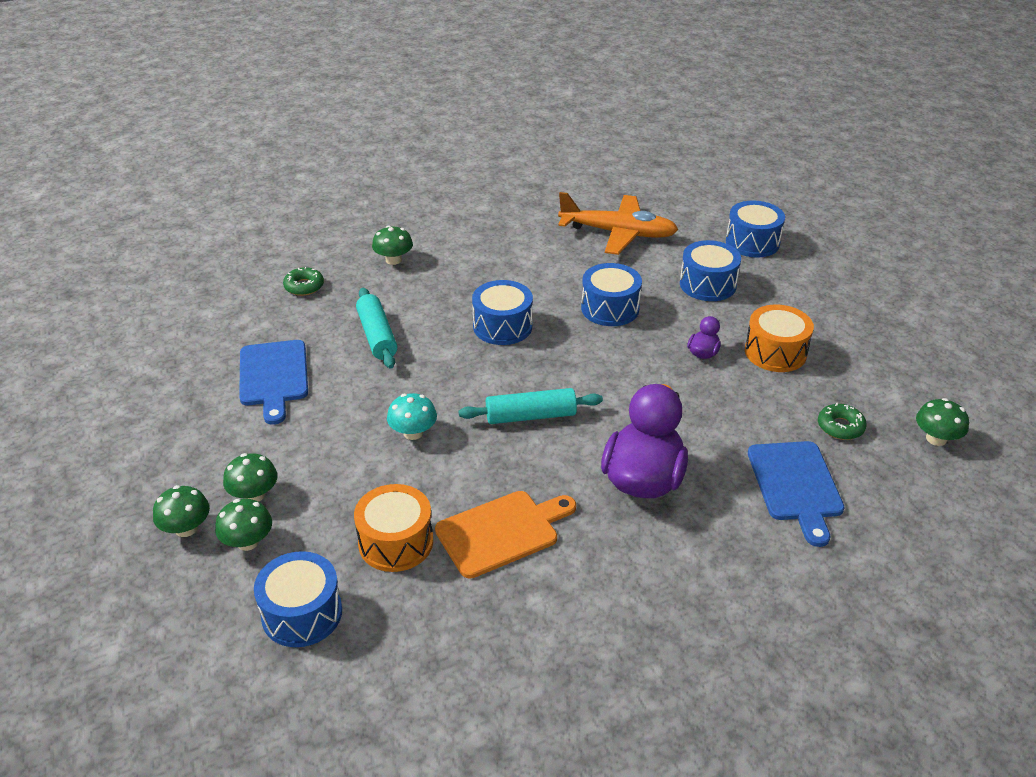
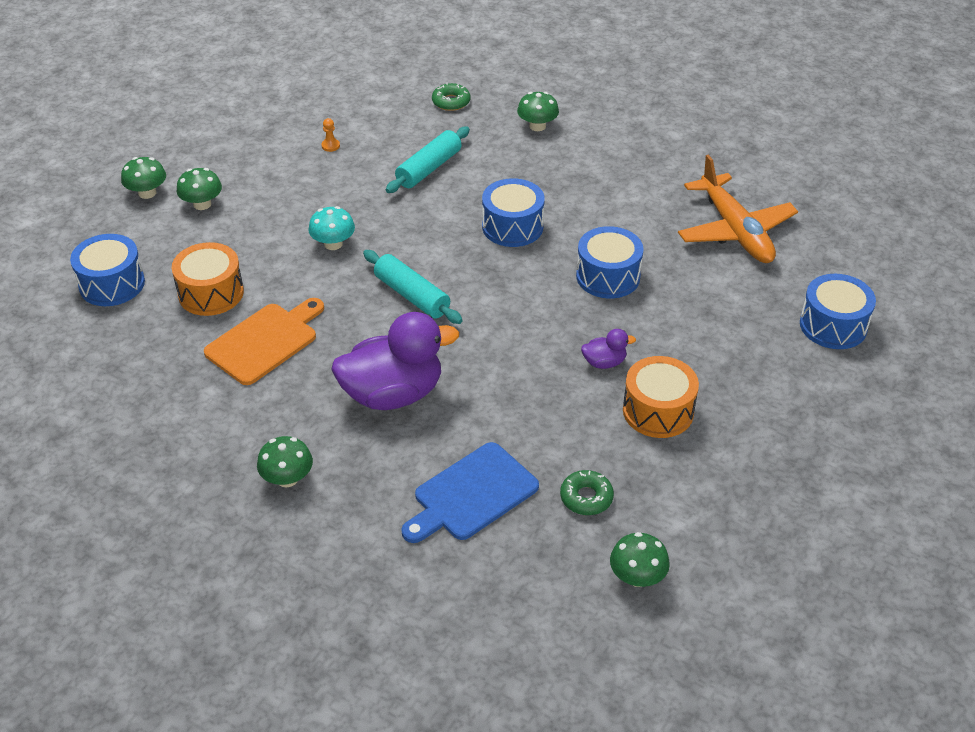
camera: 55 degrees right, 5 degrees up
green mushroom [215,499,272,551] -> green mushroom moved to [257,436,313,487]
blue cutting board [239,340,308,425] -> orange pawn [321,118,340,152]
orange cutting board [435,491,576,579] -> orange cutting board turned 75 degrees counterclockwise [204,298,324,385]
blue drum [680,240,741,301] -> none

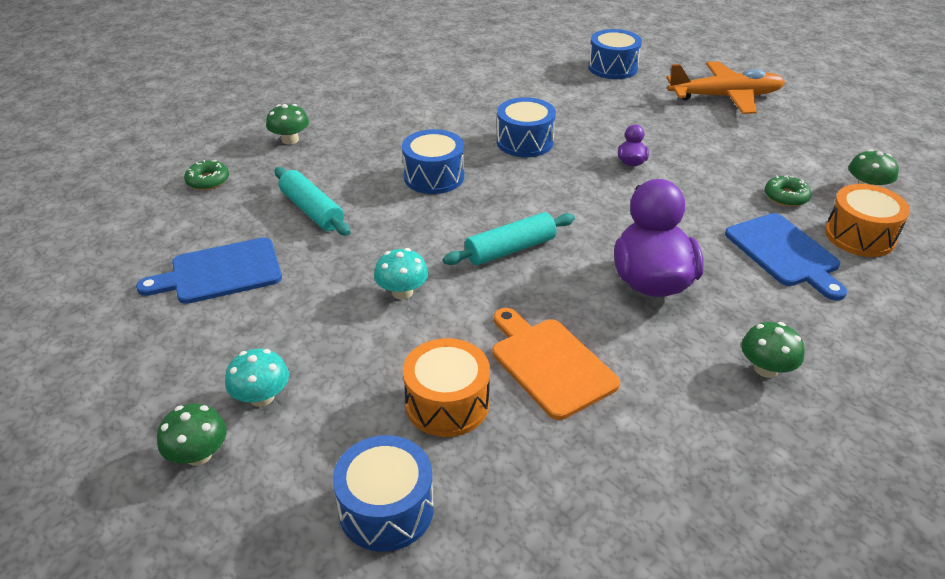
camera: 75 degrees left, 5 degrees down
green mushroom [177,168,222,210] -> turquoise mushroom [225,349,289,407]
orange pawn [321,118,340,152] -> blue cutting board [136,237,282,304]
orange drum [623,356,699,438] -> orange drum moved to [825,184,910,257]
orange plane [678,155,798,263] -> orange plane moved to [666,61,785,114]

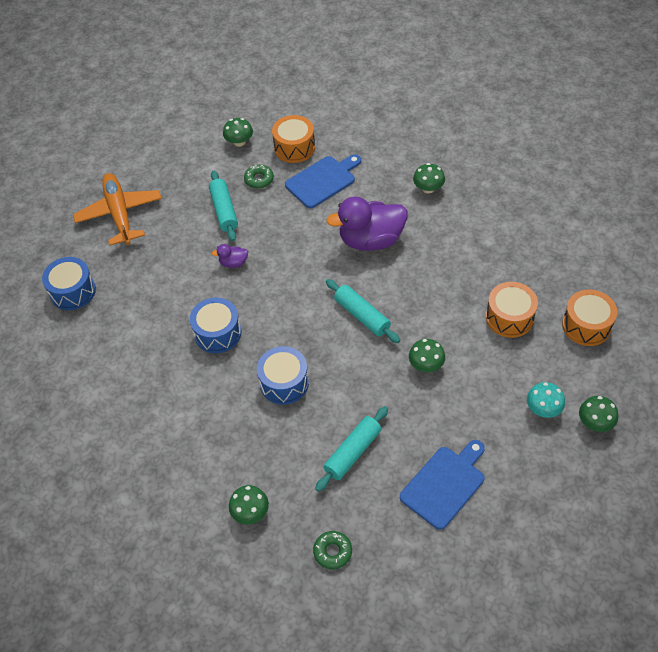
camera: 100 degrees left, 15 degrees up
blue cutting board [136,237,282,304] -> blue cutting board turned 105 degrees counterclockwise [400,440,485,530]
blue drum [333,435,434,552] -> orange drum [562,289,617,346]
turquoise mushroom [374,248,429,299] -> green mushroom [409,339,445,372]
orange cutting board [493,308,620,420] -> none
none -> turquoise rolling pin [209,171,238,241]

